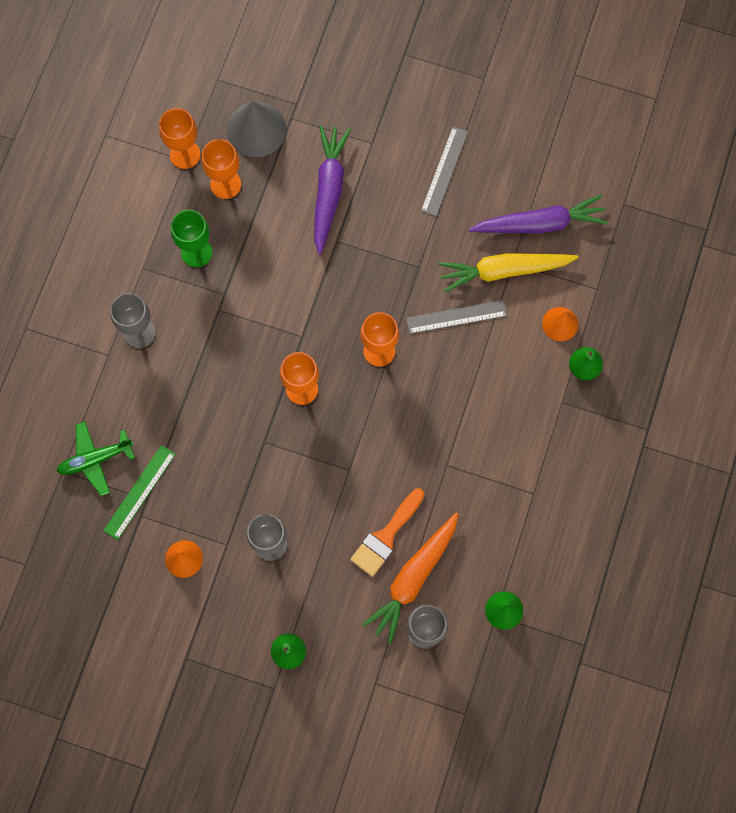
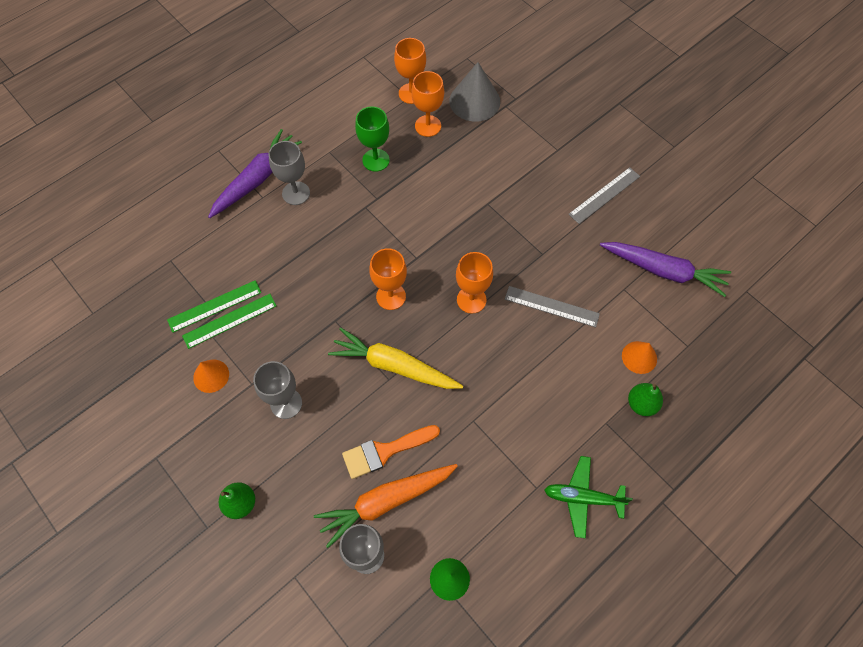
camera: 30 degrees right, 10 degrees down
green plane [57,421,135,496] -> green plane moved to [544,456,633,539]
purple carrot [314,125,351,255] -> purple carrot moved to [208,129,302,218]
yellow carrot [438,253,579,293] -> yellow carrot moved to [328,327,463,389]
none -> green ruler [182,294,277,349]

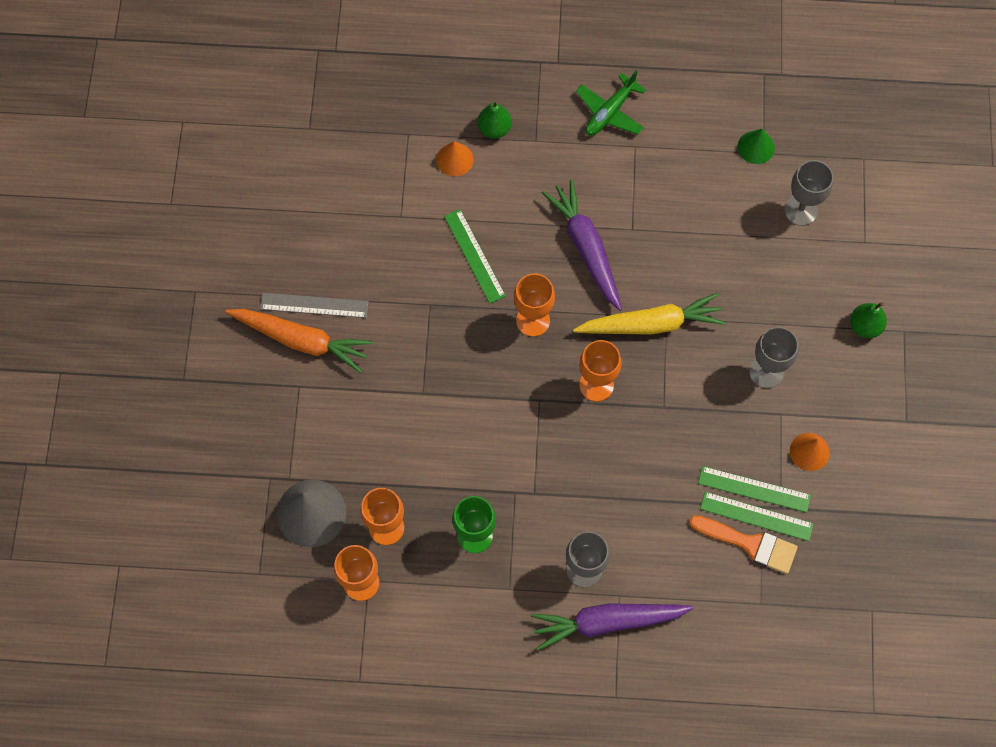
camera: 135 degrees left, 5 degrees up
orange carrot [314,464,458,548] -> orange carrot moved to [225,309,373,373]
yellow carrot [328,327,463,389] -> yellow carrot turned 75 degrees counterclockwise [573,293,726,335]
orange brush [342,425,440,479] -> orange brush moved to [689,515,798,574]
grey ruler [505,286,600,327] -> green ruler [444,209,506,304]
green plane [544,456,633,539] -> green plane turned 75 degrees clockwise [576,70,646,136]
purple carrot [600,242,731,297] -> purple carrot moved to [542,179,622,311]

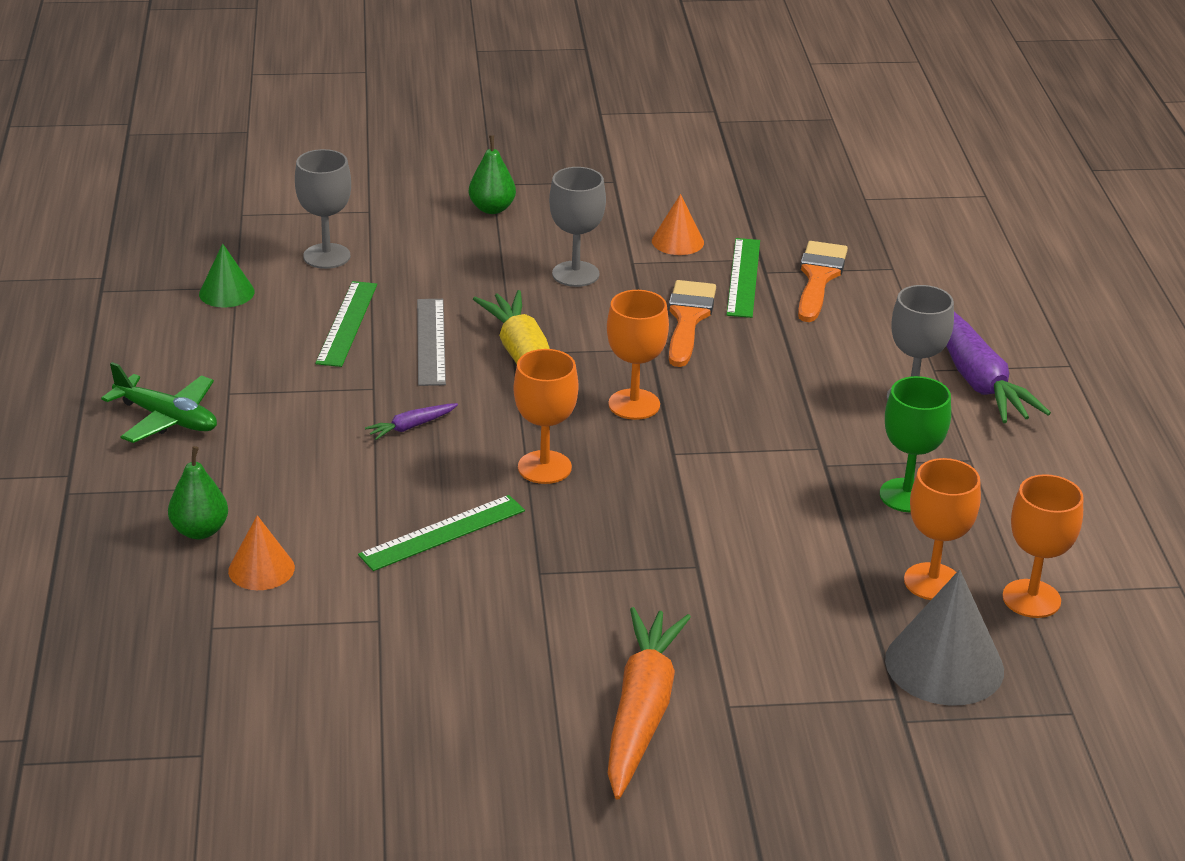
camera: 100 degrees left, 35 degrees down
grey ruler [260,293,369,318] -> grey ruler moved to [417,299,446,386]
purple carrot [542,179,622,311] -> purple carrot [365,403,458,440], size x0.43
green ruler [700,492,814,541] -> green ruler moved to [315,281,377,367]
none -> orange brush [668,280,716,367]

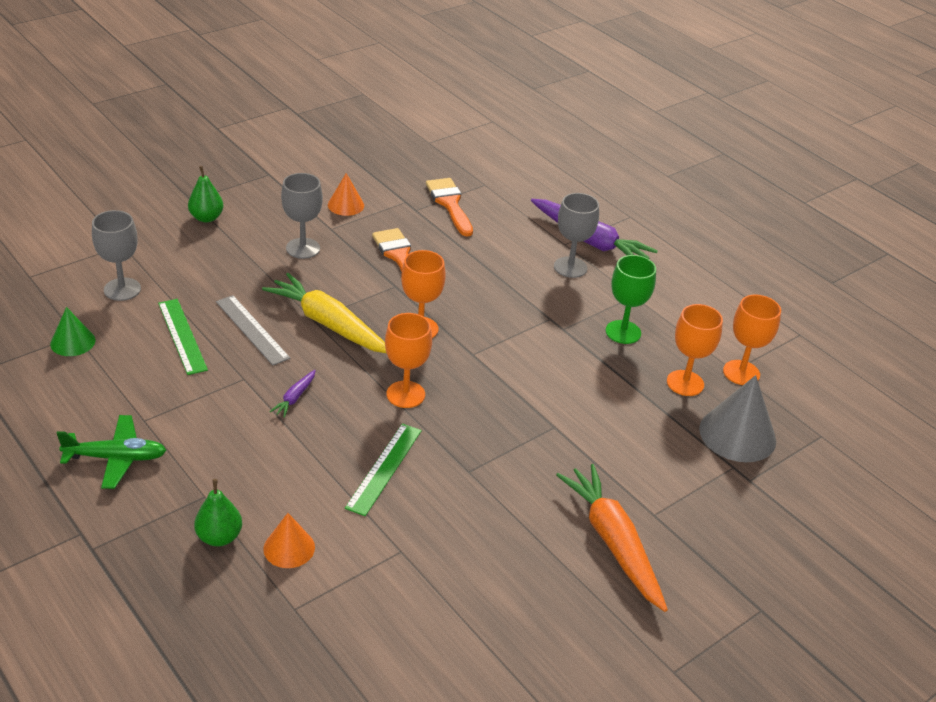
camera: 35 degrees left, 5 degrees up
green ruler [726,238,760,318] -> none

